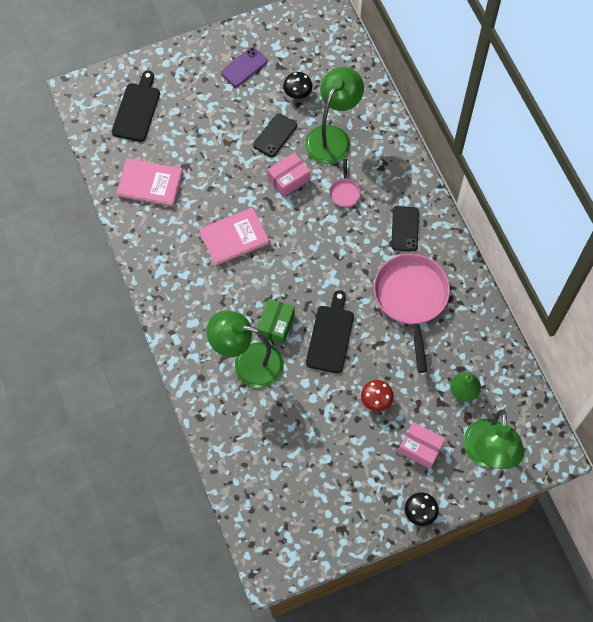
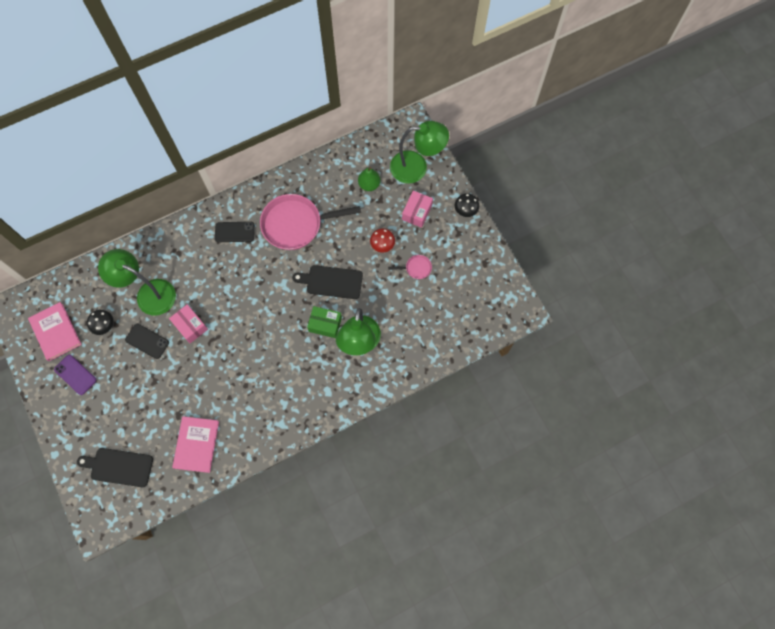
camera: 95 degrees left, 5 degrees up
pink book [199,207,269,266] -> pink book moved to [28,302,82,361]
pink pan [329,159,361,207] -> pink pan moved to [388,255,432,279]

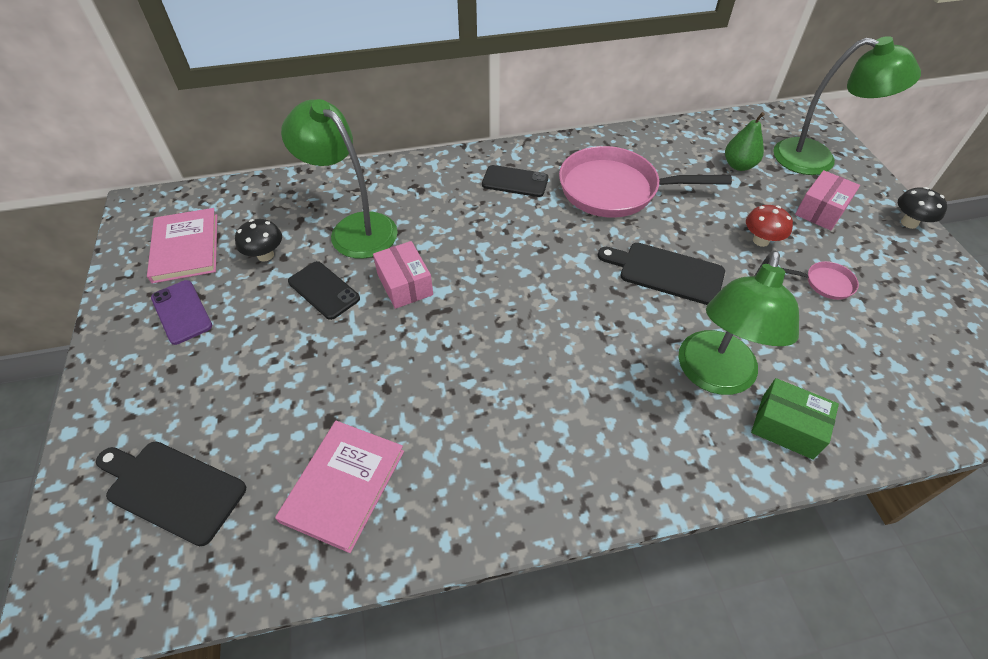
camera: 15 degrees right, 20 degrees down
green box [307,306,342,338] -> green box moved to [751,378,839,460]

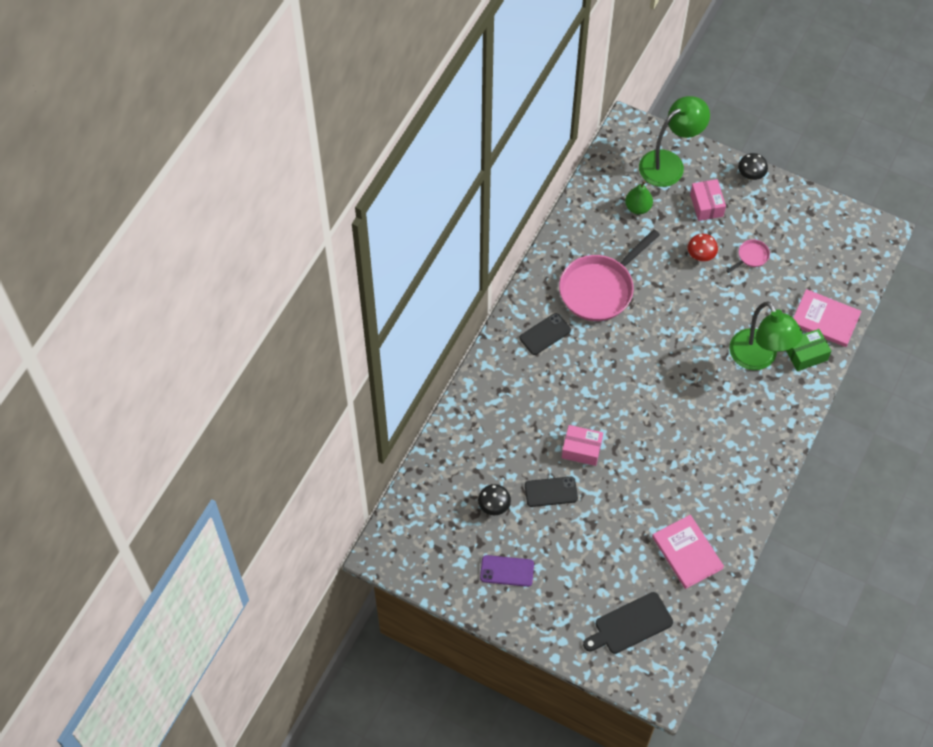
camera: 50 degrees left, 10 degrees up
pink book [147,208,217,284] -> pink book moved to [793,289,862,347]
green lamp [281,99,397,259] -> none
black cutting board [598,243,725,305] -> none

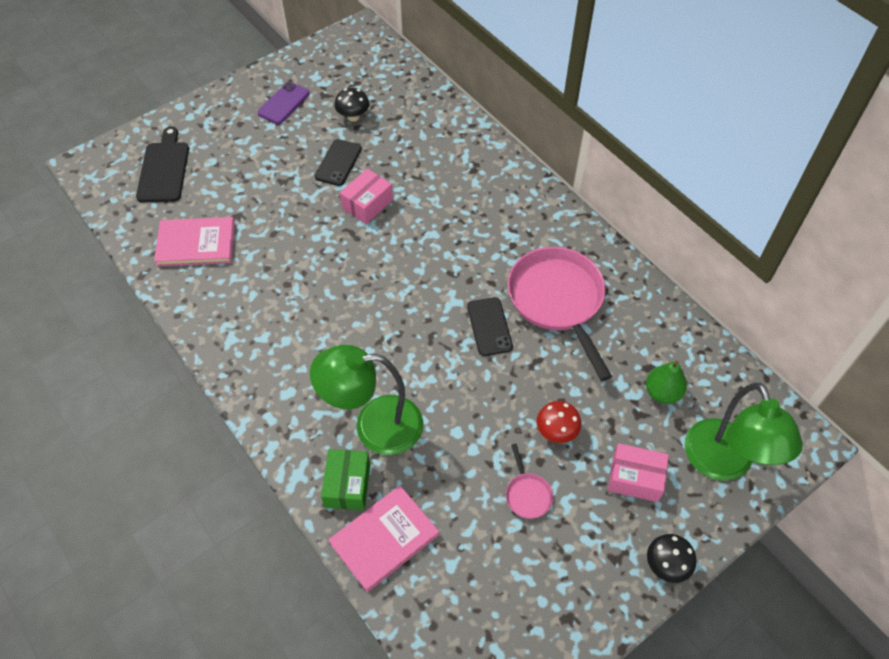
camera: 115 degrees right, 5 degrees down
black phone [520,313,571,355] -> black phone moved to [467,297,513,356]

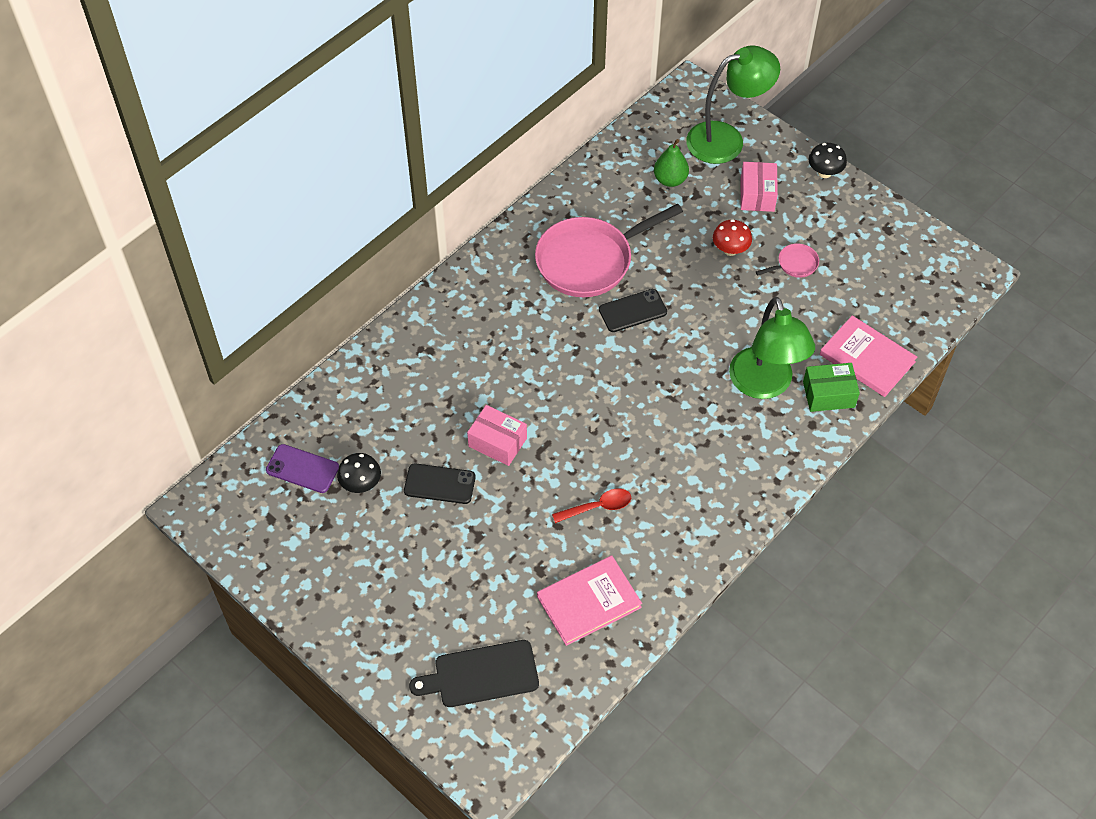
camera: 100 degrees left, 0 degrees up
pink book [154,217,235,267] -> pink book turned 75 degrees clockwise [537,555,642,646]
purple phone [257,82,310,124] -> purple phone moved to [266,444,339,493]
none -> red spoon [552,488,631,523]

